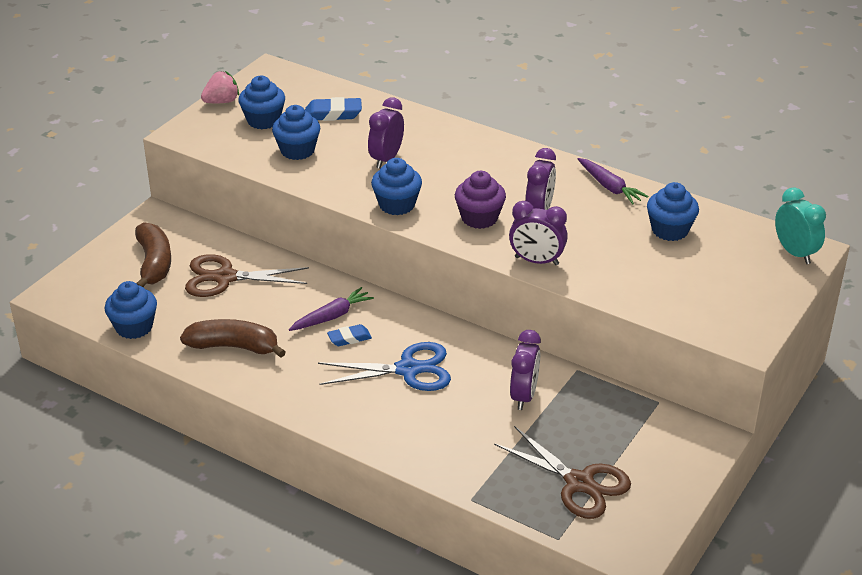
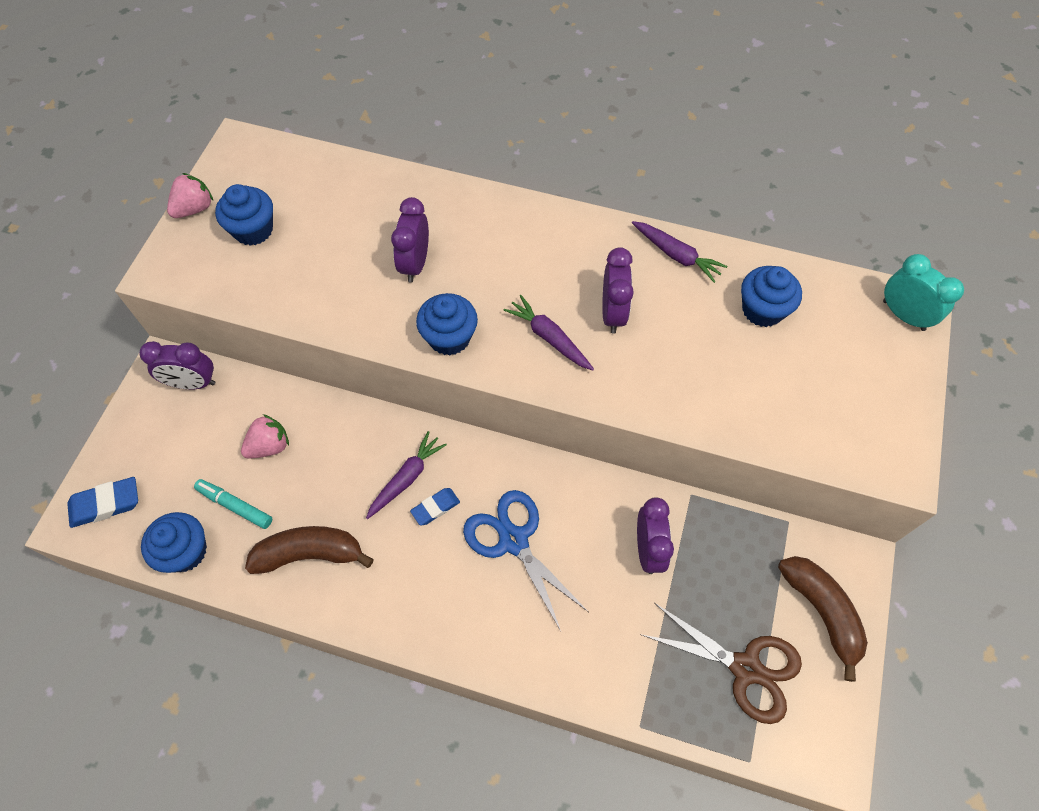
camera: 15 degrees left, 25 degrees up
brown banana [135,222,171,287] -> brown banana moved to [778,556,868,682]
brown scissors [185,254,309,297] -> pink strawberry [241,414,289,459]
blue cupcake [272,105,320,160] -> none
blue eraser [305,97,362,121] -> blue eraser moved to [67,477,138,528]
blue scissors [318,342,451,391] -> blue scissors turned 105 degrees counterclockwise [463,490,588,631]
purple cupcake [455,171,506,229] -> purple carrot [503,295,594,371]
purple clock [509,201,568,265] -> purple clock moved to [139,341,215,389]
none -> turquoise marker [194,479,272,529]

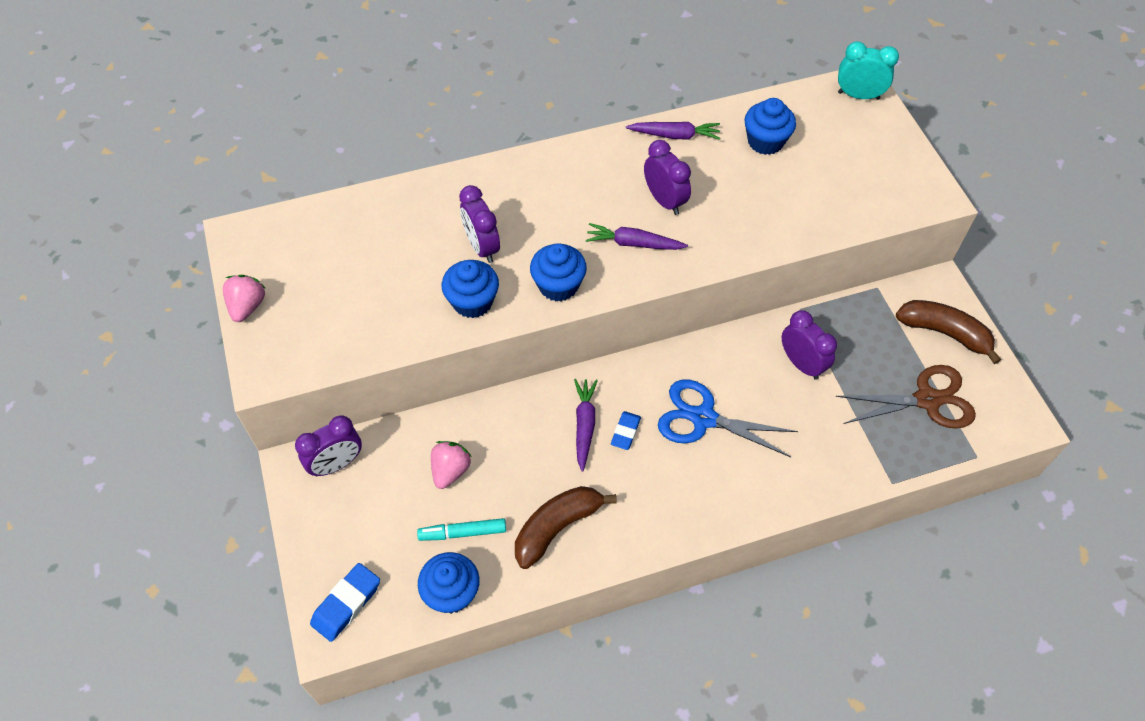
camera: 35 degrees left, 5 degrees down
blue cupcake [215,184,273,246] -> blue cupcake moved to [442,260,499,318]

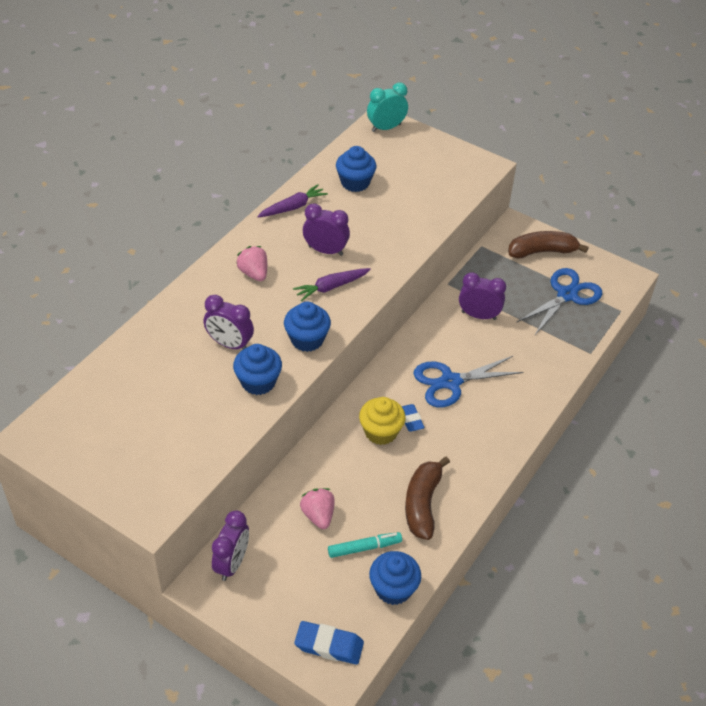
camera: 40 degrees left, 10 degrees down
pink strawberry [223,275,266,322] -> pink strawberry moved to [236,246,267,281]
blue eraser [310,563,380,642] -> blue eraser turned 75 degrees counterclockwise [294,621,364,665]
turquoise marker [417,518,506,541] -> turquoise marker turned 150 degrees counterclockwise [328,532,402,558]
purple carrot [574,379,598,472] -> yellow cupcake [359,397,406,445]
brown scissors [836,365,976,429] -> blue scissors [516,268,602,335]

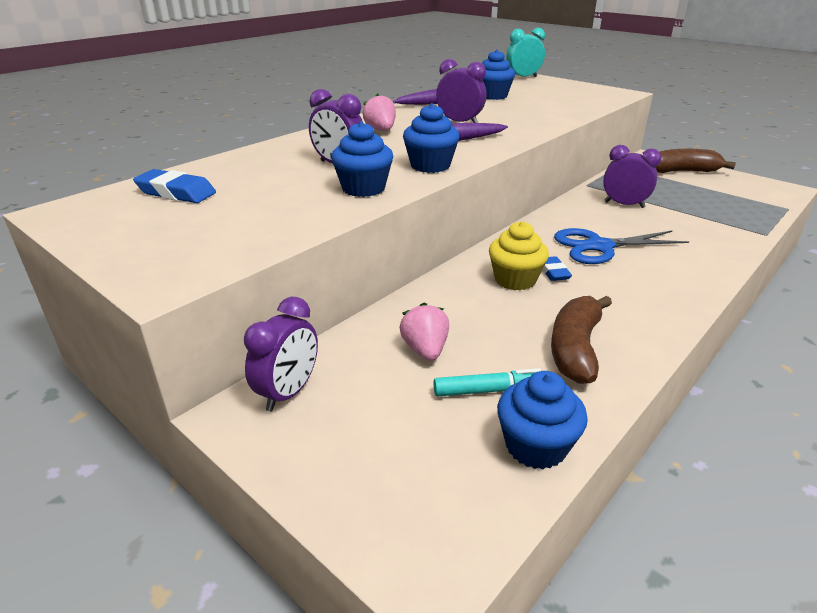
camera: 10 degrees right, 15 degrees down
blue eraser [294,621,364,665] -> blue eraser moved to [133,169,216,203]
blue scissors [516,268,602,335] -> none

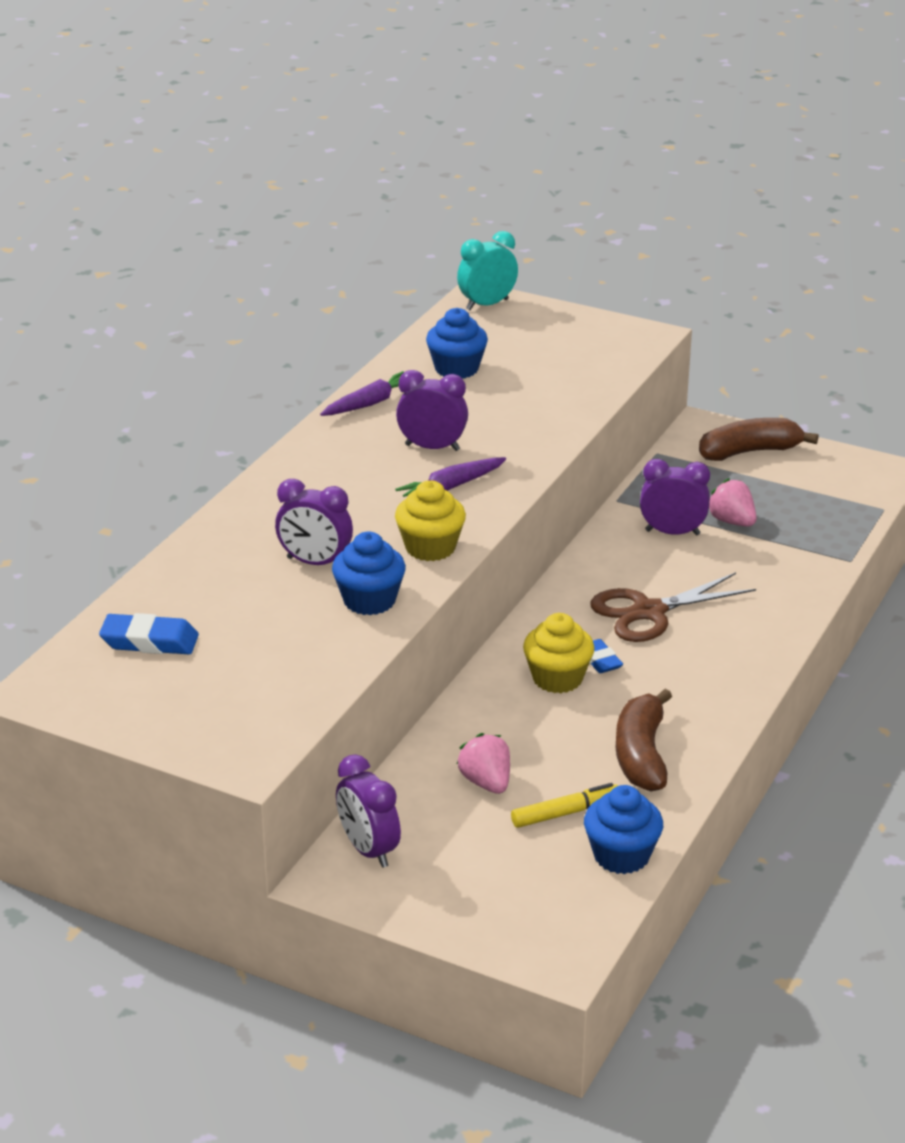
camera: 15 degrees left, 0 degrees up
purple clock [244,297,318,411] -> purple clock turned 135 degrees clockwise [336,754,401,868]
pink strawberry [363,94,396,131] -> pink strawberry moved to [709,478,757,527]
blue cupcake [403,103,459,173] -> yellow cupcake [395,480,466,561]
turquoise marker [433,368,541,396] -> yellow marker [511,783,618,828]
blue scissors [554,228,689,264] -> brown scissors [590,572,756,642]

